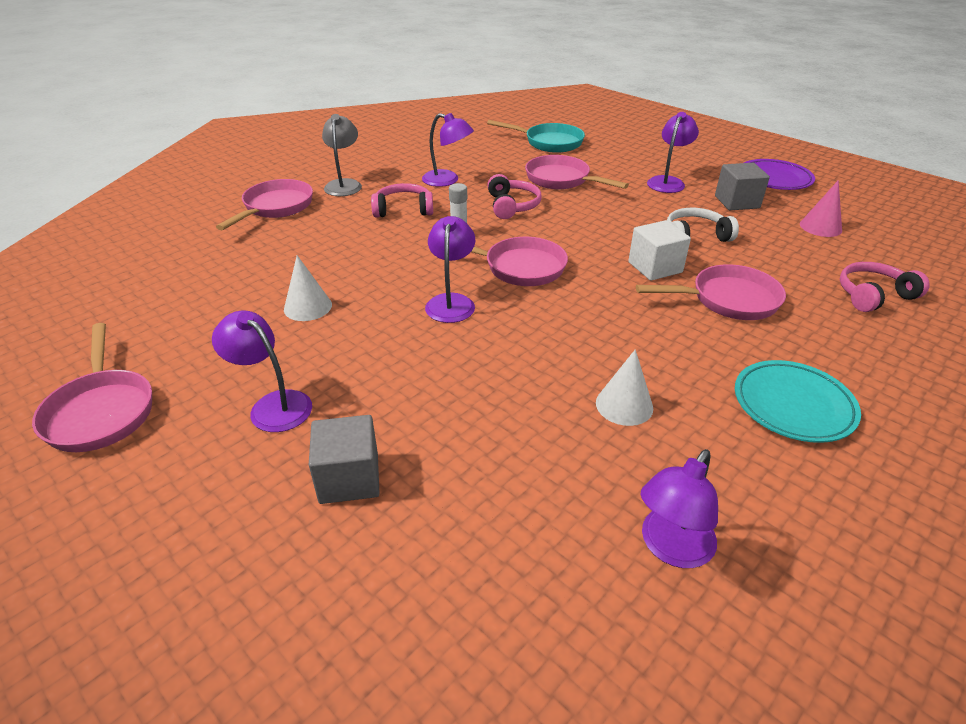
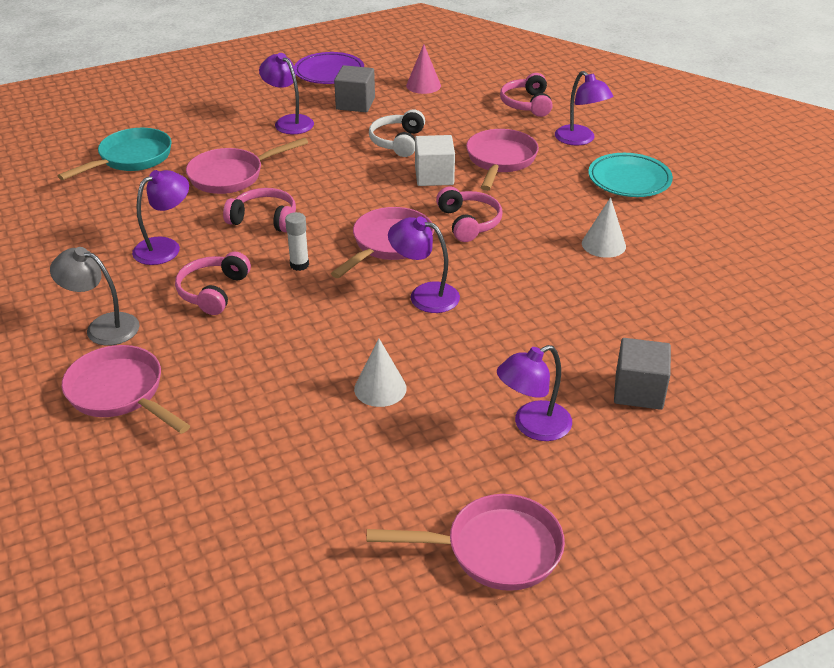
camera: 70 degrees left, 0 degrees up
purple lamp [640,449,718,568] -> purple lamp moved to [555,71,613,146]
none -> pink headphones [436,187,502,242]

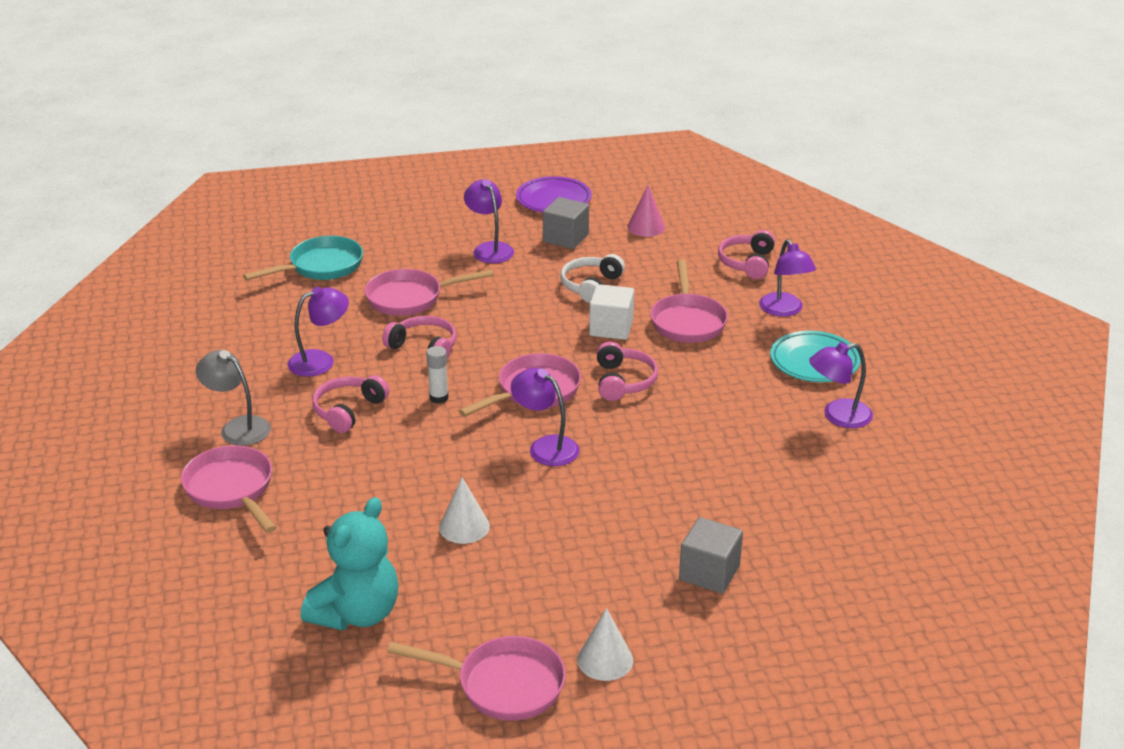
camera: 15 degrees right, 5 degrees down
pink pan [466,129,539,191] -> pink pan turned 150 degrees clockwise [650,260,728,343]
purple lamp [497,345,572,441] -> purple lamp moved to [809,342,873,428]
white cone [582,197,626,258] -> white cone moved to [577,608,633,681]
none -> turquoise teddy bear [301,497,399,631]

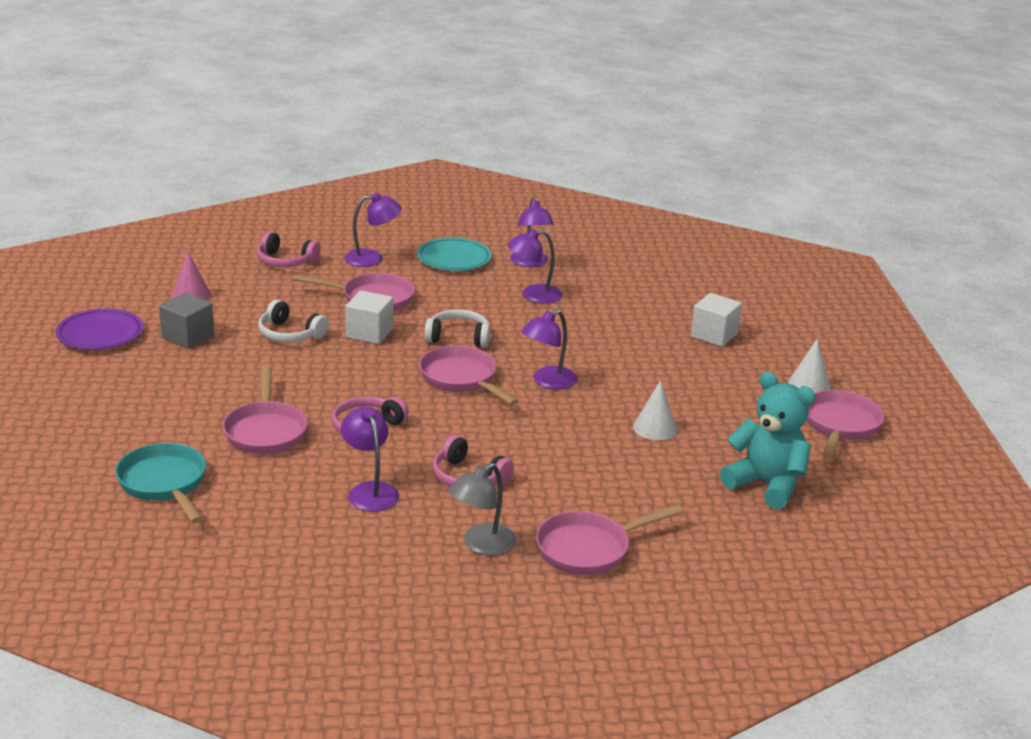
camera: 85 degrees left, 5 degrees down
white glue stick [426,346,448,404] -> none
purple lamp [464,179,514,263] -> purple lamp moved to [507,229,562,304]
pink headphones [597,342,658,401] -> white headphones [424,309,490,348]
grey cube [679,517,743,594] -> white cube [691,293,742,347]

